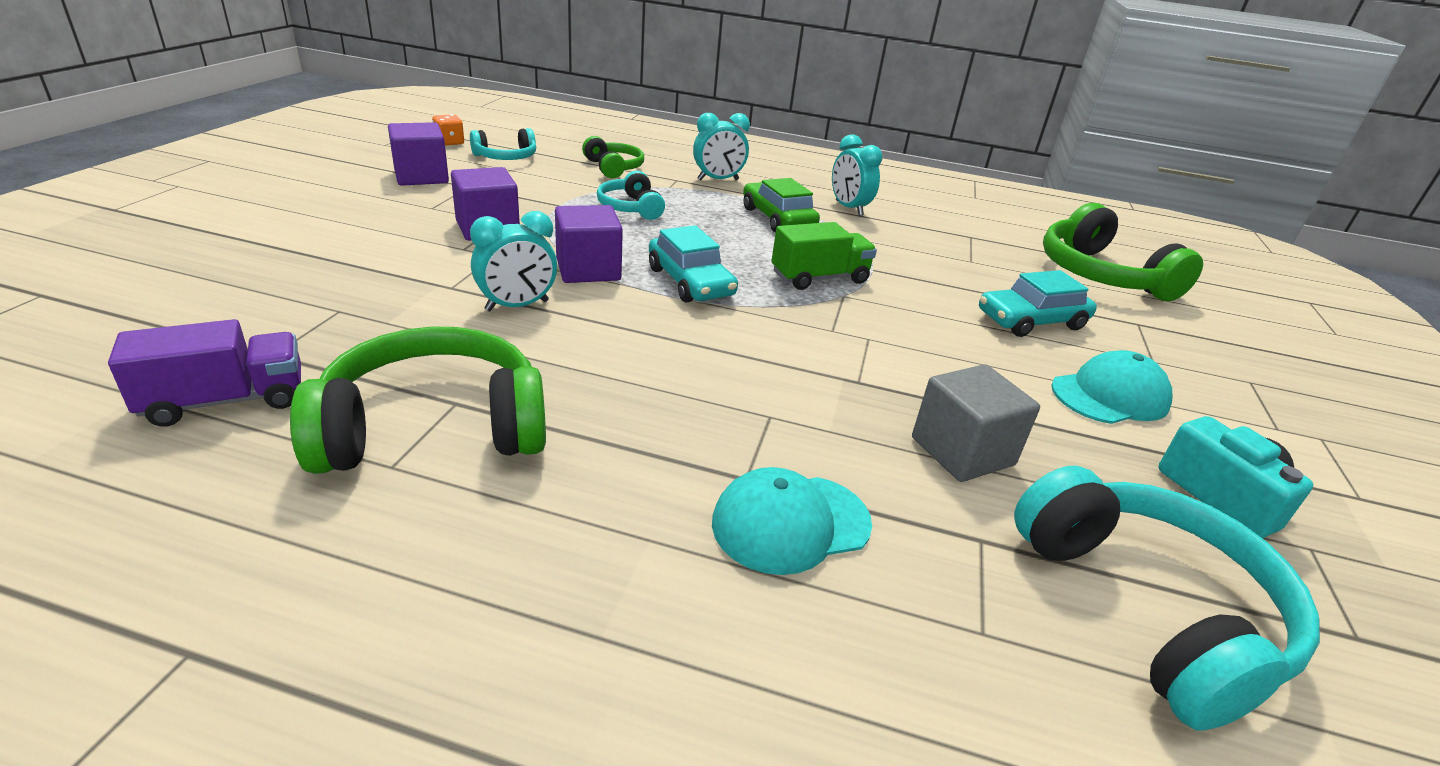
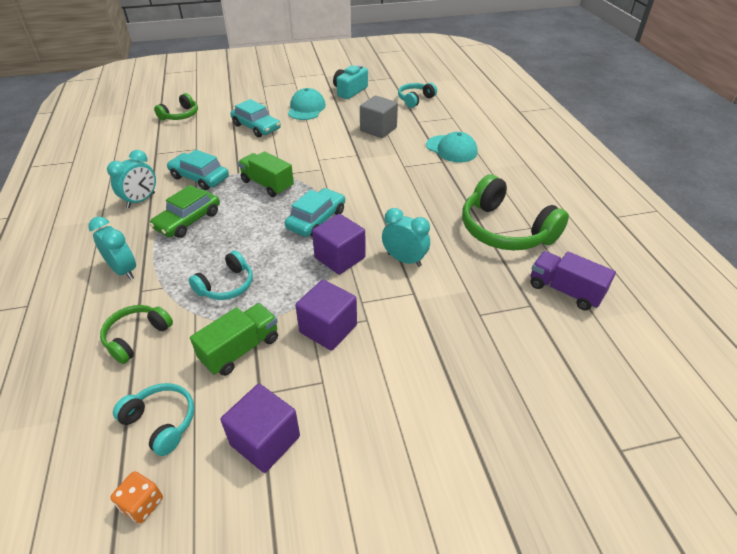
camera: 115 degrees left, 10 degrees up
turquoise headphones [1014,466,1320,731] -> turquoise headphones [398,82,437,108], size x0.54
green headphones [1043,203,1203,301] -> green headphones [154,93,198,120], size x0.54
turquoise cap [1051,350,1172,424] -> turquoise cap turned 60 degrees clockwise [288,88,326,120]
none -> turquoise car [167,150,229,190]
none -> green truck [190,303,278,376]

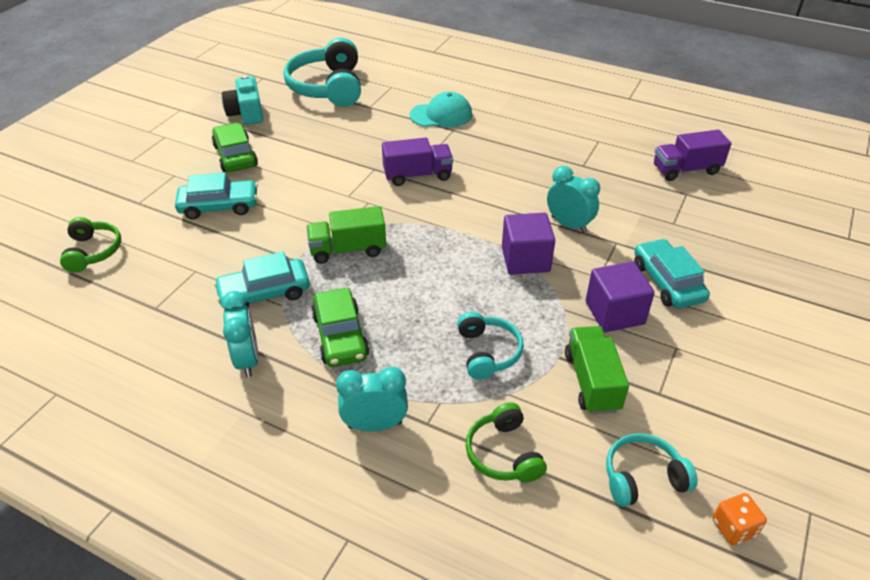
camera: 50 degrees left, 0 degrees up
purple cube [221,384,300,473] -> none
turquoise car [285,188,345,237] -> turquoise car moved to [634,239,710,308]
turquoise cap [288,88,326,120] -> green car [212,123,258,172]
grey cube [360,95,398,138] -> none
turquoise clock [382,208,430,267] -> turquoise clock turned 60 degrees clockwise [547,166,600,233]
turquoise headphones [398,82,437,108] -> turquoise headphones [283,37,361,107], size x1.84
green headphones [462,174,569,250] -> none
none -> purple truck [382,138,453,186]

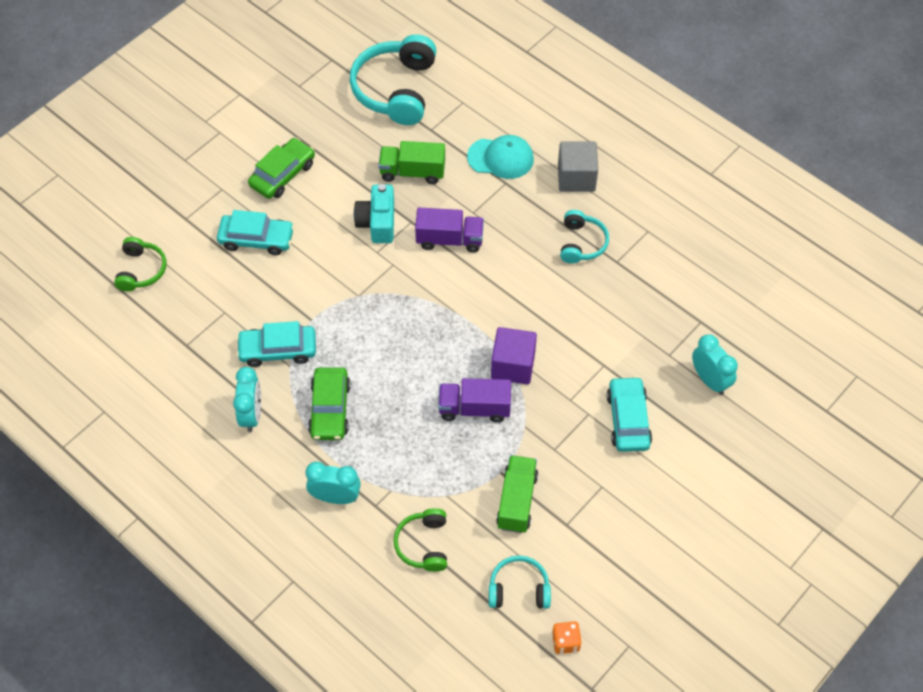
camera: 15 degrees right, 15 degrees up
green car [212,123,258,172] -> green car turned 45 degrees clockwise [248,138,315,199]
turquoise camera [222,75,263,125] -> turquoise camera moved to [354,184,394,243]
green truck [307,206,386,264] -> green truck moved to [378,141,445,184]
turquoise headphones [457,312,524,380] -> turquoise headphones moved to [560,210,609,264]
turquoise clock [547,166,600,233] -> turquoise clock moved to [692,334,738,395]
purple cube [586,262,655,332] -> none
purple truck [654,130,732,181] -> purple truck moved to [438,378,511,423]
none -> grey cube [558,142,598,192]

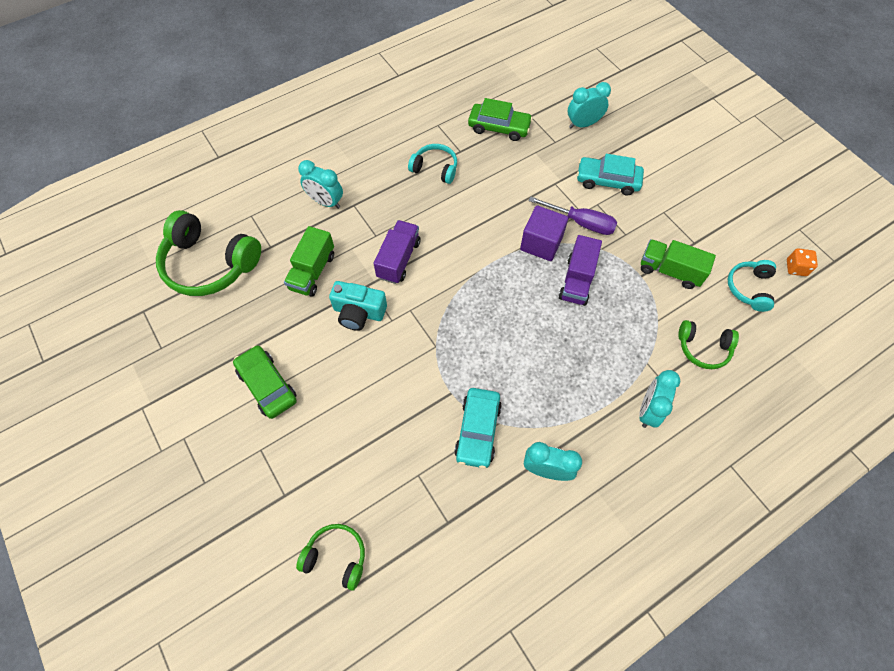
camera: 75 degrees left, 5 degrees up
turquoise car [217,210,294,255] -> none
green car [308,367,351,440] -> green car moved to [468,98,533,141]
turquoise headphones [349,34,437,125] -> green headphones [156,210,261,296]
turquoise cap [467,135,534,179] -> turquoise clock [298,160,343,209]
grey cube [558,142,598,192] -> none
none -> purple screwdriver [529,197,617,235]

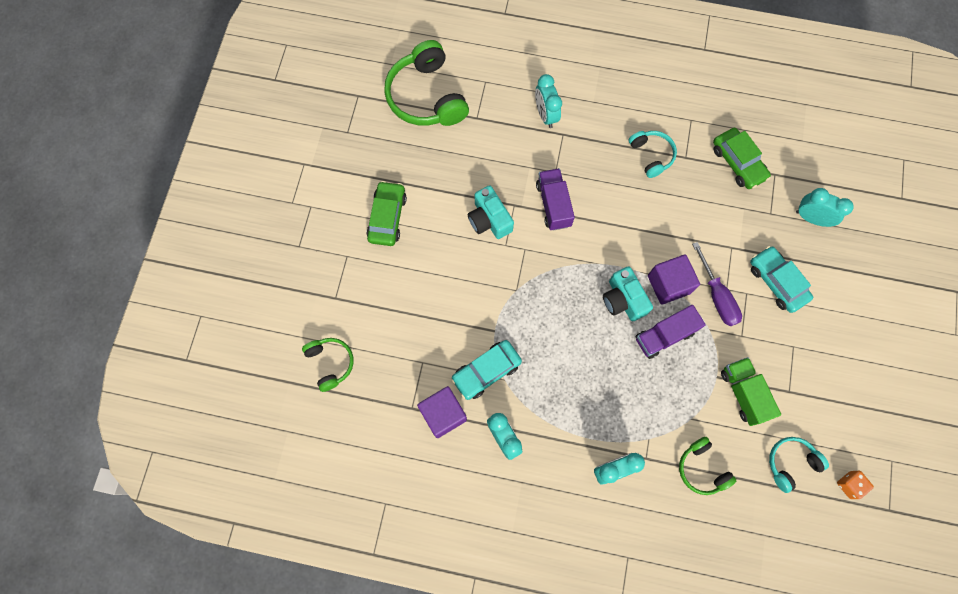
camera: 45 degrees right, 10 degrees up
green truck [284,226,334,297] -> none
purple truck [374,220,420,284] -> purple truck turned 75 degrees counterclockwise [536,168,575,231]
none -> purple cube [417,386,467,438]
none -> turquoise camera [603,266,653,321]

